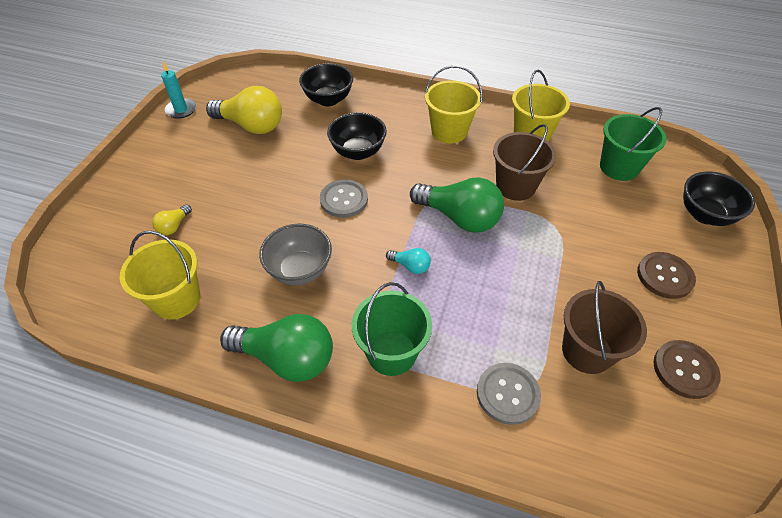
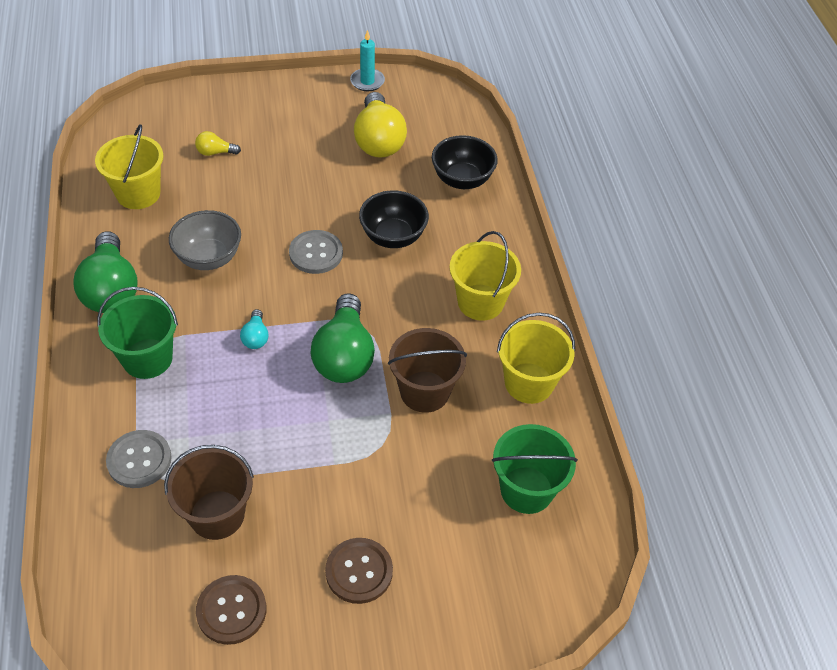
camera: 60 degrees right, 0 degrees up
black bowl [683,171,755,226] -> none

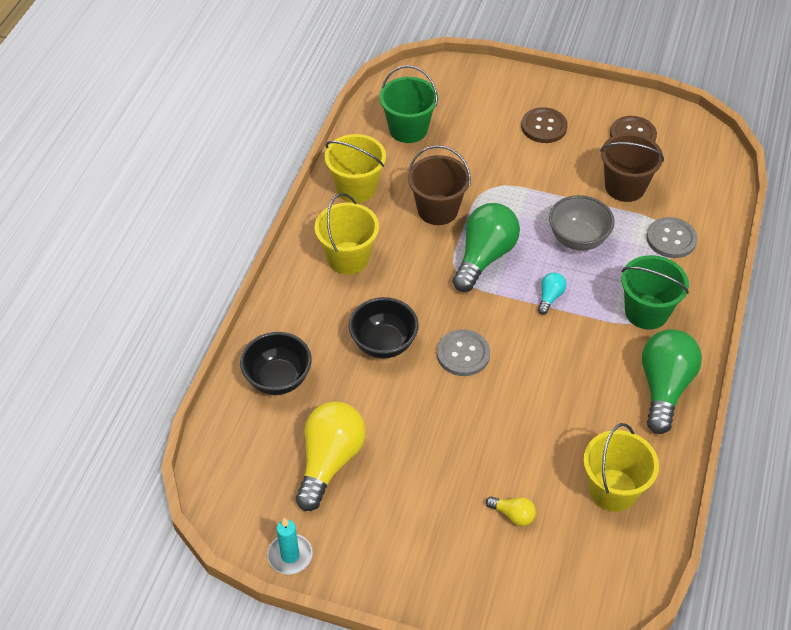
camera: 150 degrees left, 0 degrees up
grey bowl [169,210,241,270] -> grey bowl moved to [549,195,615,251]

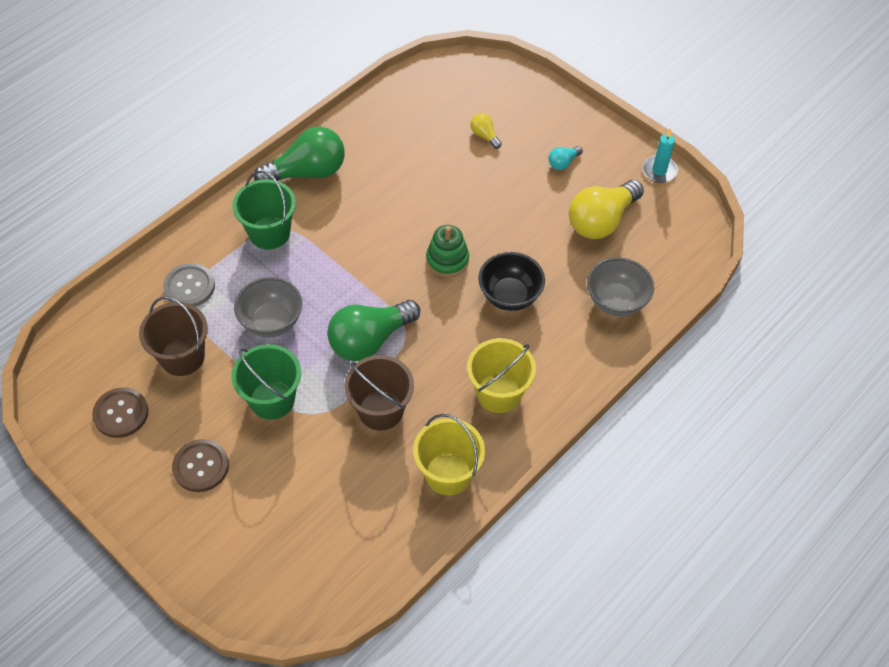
camera: 155 degrees left, 5 degrees up
black bowl [240,332,312,395] -> grey bowl [587,258,654,317]
green bucket [379,65,438,143] -> green bucket moved to [231,344,301,420]
grey button [437,329,490,376] -> green stacking toy [426,225,469,277]
turquoise light bulb [538,272,566,315] -> turquoise light bulb moved to [548,146,583,170]
yellow bucket [583,423,659,512] -> none
green light bulb [642,329,702,434] -> green light bulb turned 150 degrees counterclockwise [254,127,345,181]

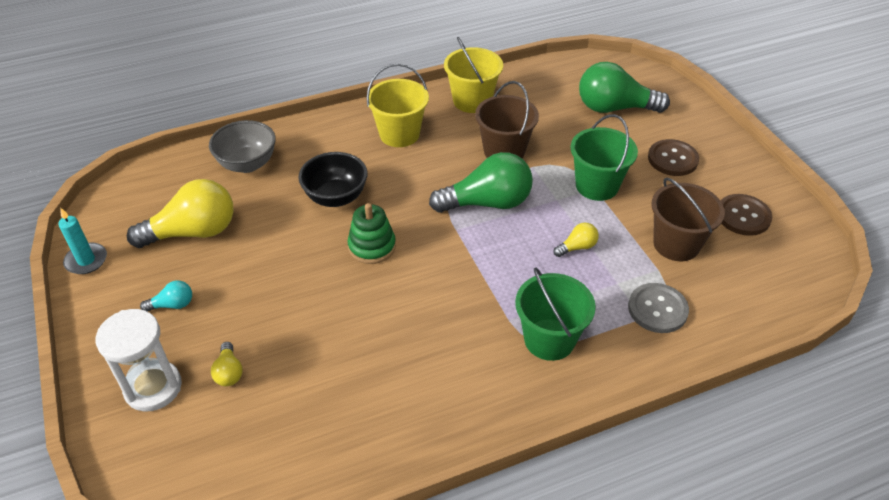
camera: 155 degrees left, 10 degrees down
grey bowl [234,277,302,338] -> yellow light bulb [553,223,599,257]
green light bulb [254,127,345,181] -> green light bulb moved to [579,62,670,113]
none -> white hourglass [96,309,182,411]

